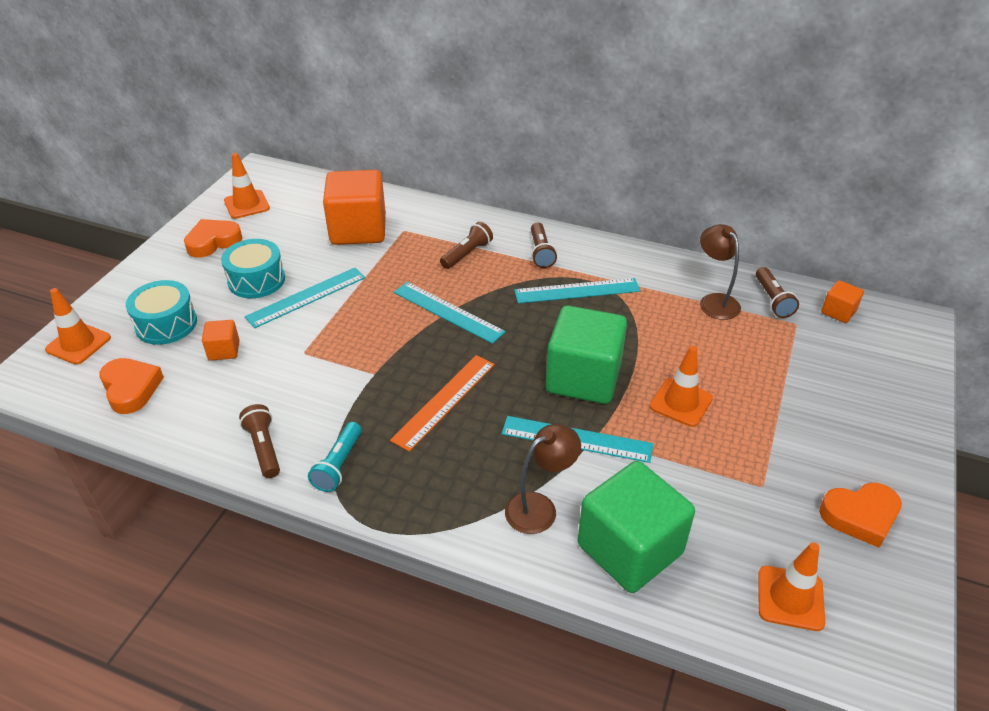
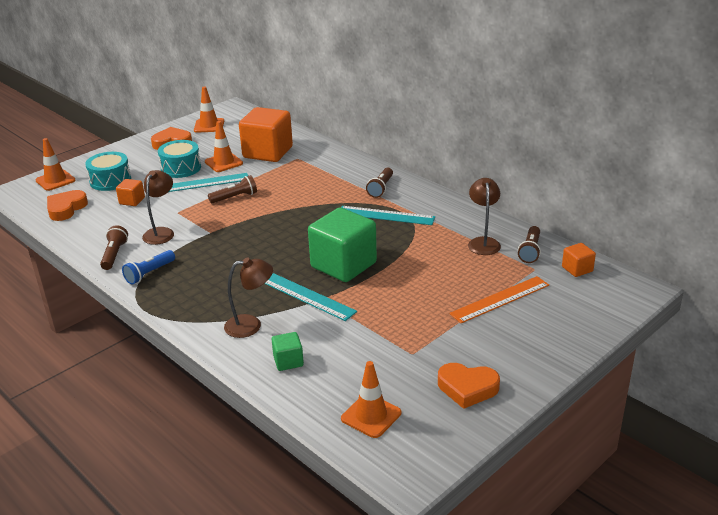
camera: 25 degrees right, 10 degrees down
orange heart [99,358,164,414] -> orange heart turned 150 degrees counterclockwise [47,190,88,221]
turquoise flashlight [308,422,362,492] -> blue flashlight [122,250,175,285]
orange ruler [390,355,495,452] -> orange ruler moved to [449,276,549,323]
turquoise ruler [394,282,506,344] -> none
brown flashlight [440,222,493,269] -> brown flashlight moved to [208,175,257,203]
green cube [578,461,695,593] -> green cube [271,332,304,371], size x0.46
orange traffic cone [650,346,713,427] -> orange traffic cone moved to [205,121,243,172]
none -> brown lamp [142,170,174,245]

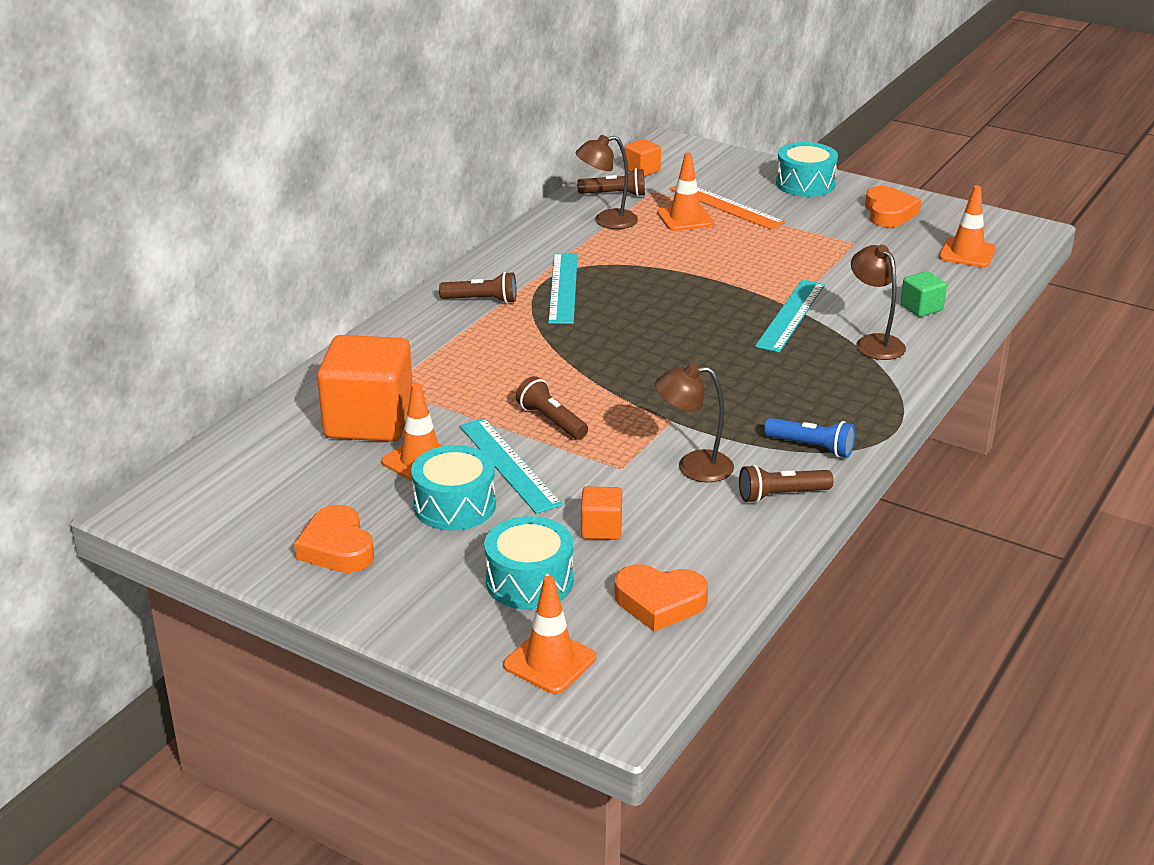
camera: 105 degrees left, 0 degrees up
orange traffic cone [194,86,224,133] -> orange traffic cone moved to [657,153,714,231]
green cube [308,208,377,282] -> none
none -> turquoise drum [776,142,838,197]

